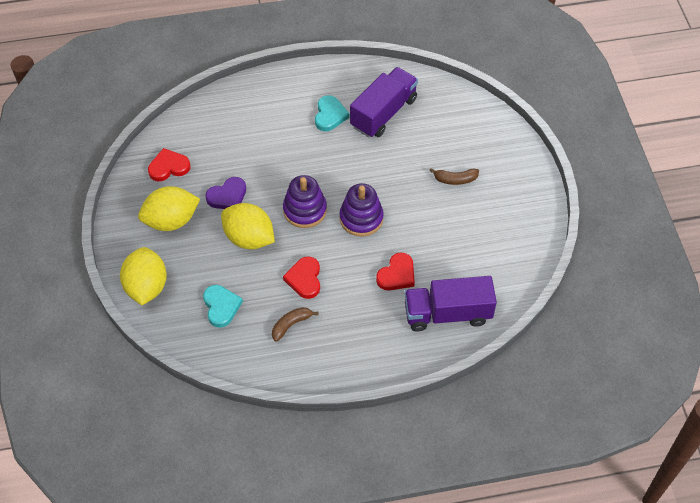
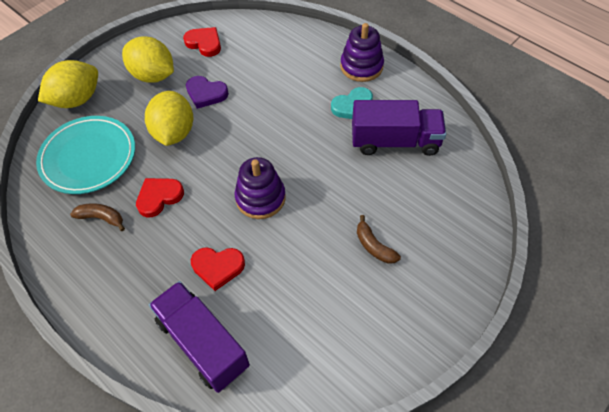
camera: 55 degrees right, 0 degrees up
turquoise heart [203,285,243,328] -> turquoise plate [36,116,135,194]
purple stacking toy [283,175,327,228] -> purple stacking toy moved to [340,23,384,82]

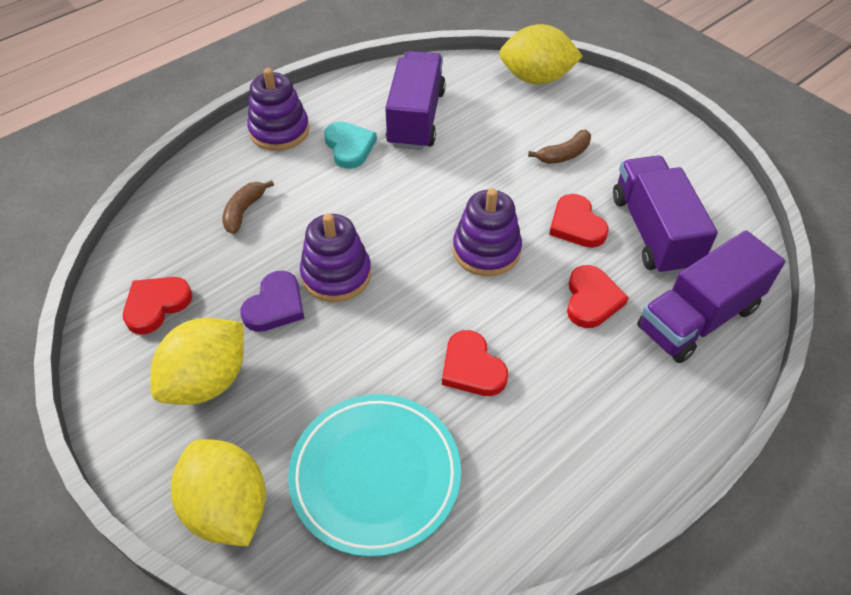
camera: 85 degrees left, 5 degrees down
brown banana [70,203,125,231] -> brown banana moved to [222,180,274,234]
yellow lemon [145,91,193,146] -> yellow lemon moved to [499,24,583,84]
none -> purple stacking toy [300,213,371,302]
none -> red heart [549,194,609,248]
none -> purple truck [613,156,718,275]

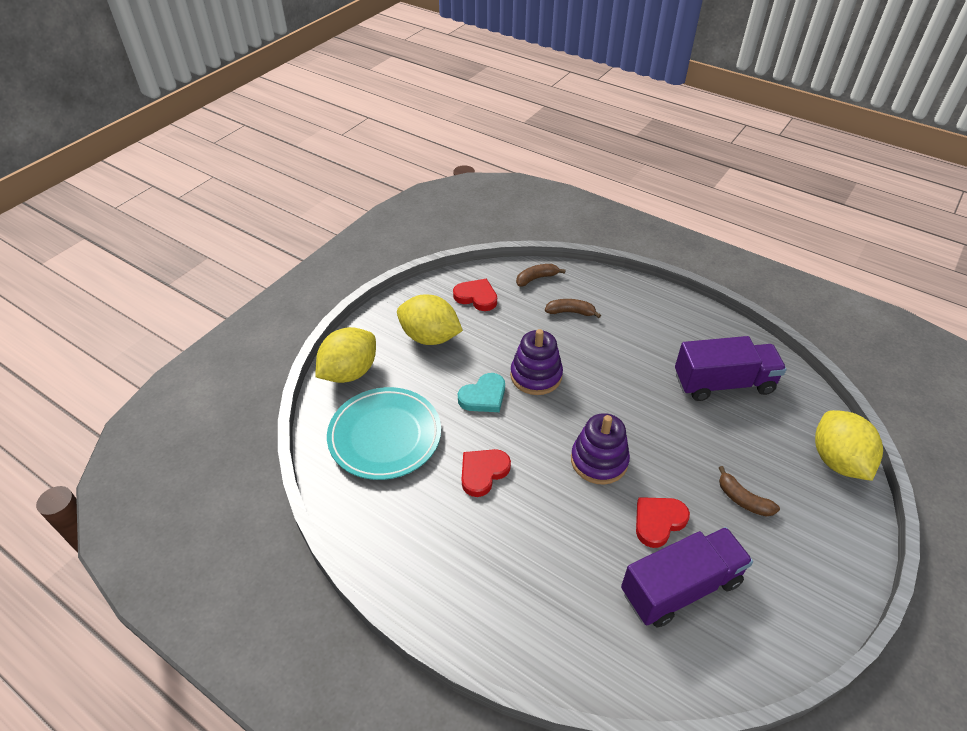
camera: 75 degrees right, 5 degrees down
purple heart [240,271,304,332] -> none
purple stacking toy [247,68,309,151] -> none
turquoise heart [324,121,377,169] -> turquoise heart moved to [458,373,505,412]
red heart [567,265,629,328] -> none
purple truck [637,230,785,363] -> none
none -> brown banana [516,264,565,286]

